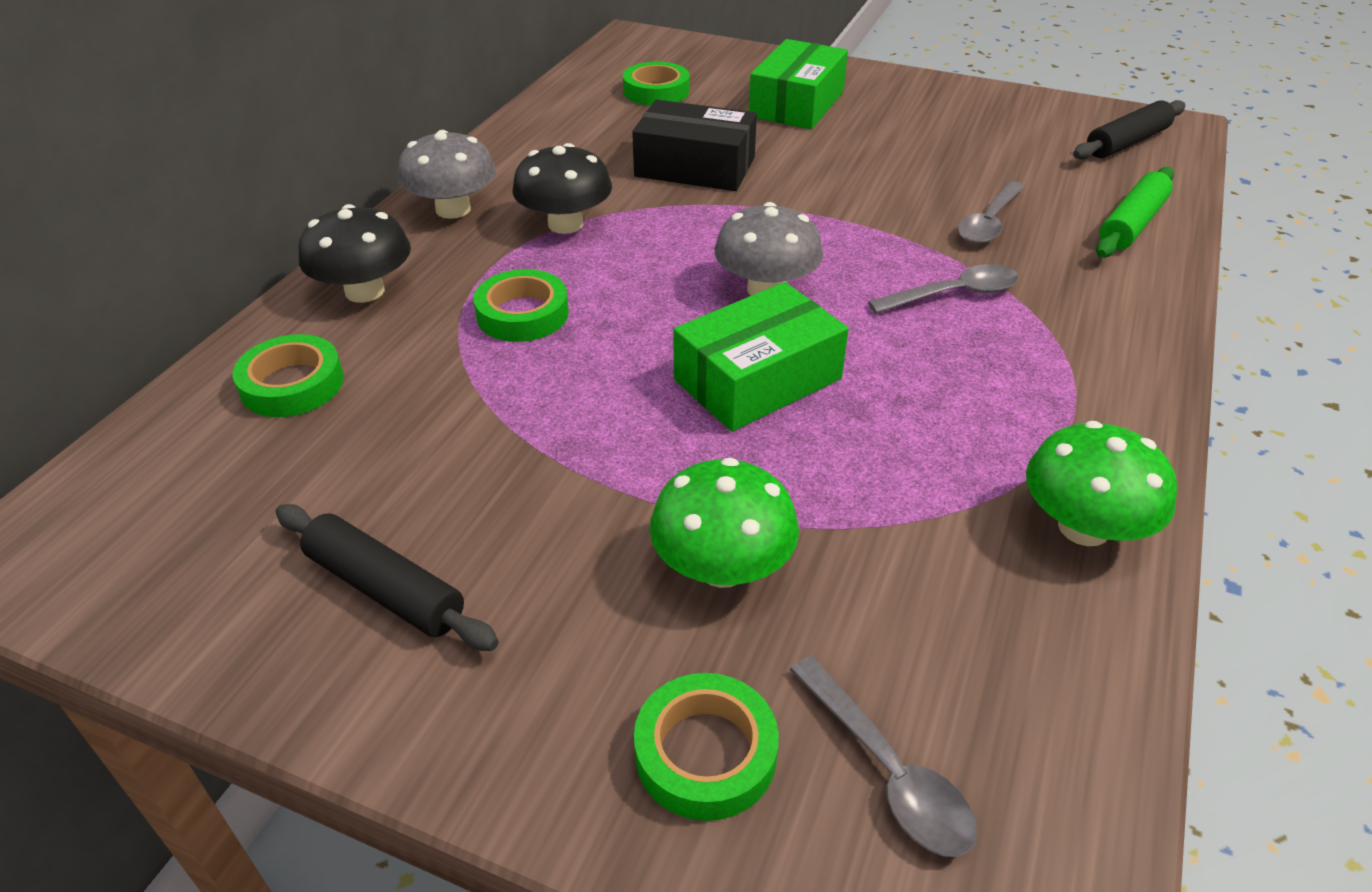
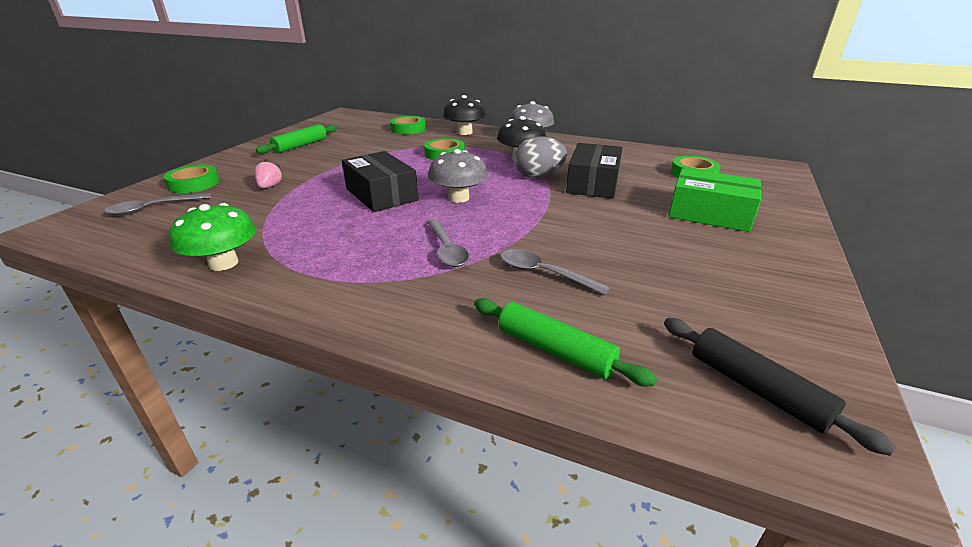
camera: 90 degrees right, 10 degrees down
black rolling pin [276,504,499,651] -> green rolling pin [256,124,337,154]
green mushroom [650,458,799,588] -> pink strawberry [254,159,283,188]
green box [673,282,849,431] -> black box [342,151,418,212]
none -> grey egg [514,136,567,178]

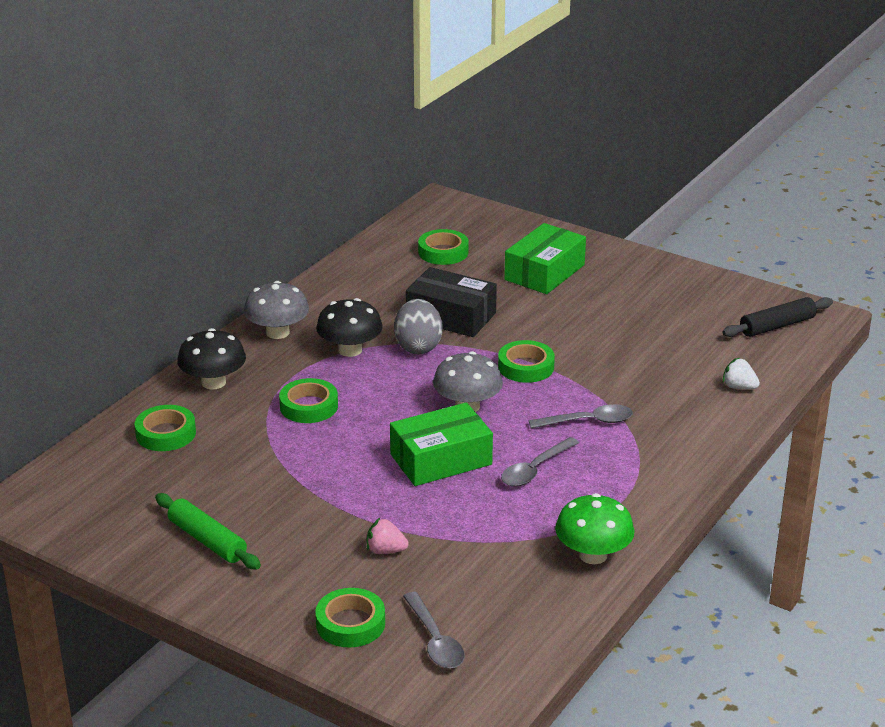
camera: 80 degrees left, 0 degrees up
black box [342,151,418,212] -> green box [390,402,493,486]
green rolling pin [474,298,657,386] -> white strawberry [722,358,760,389]
grey spoon [500,249,611,295] -> grey spoon moved to [501,437,579,487]
none -> green tape [498,340,555,383]

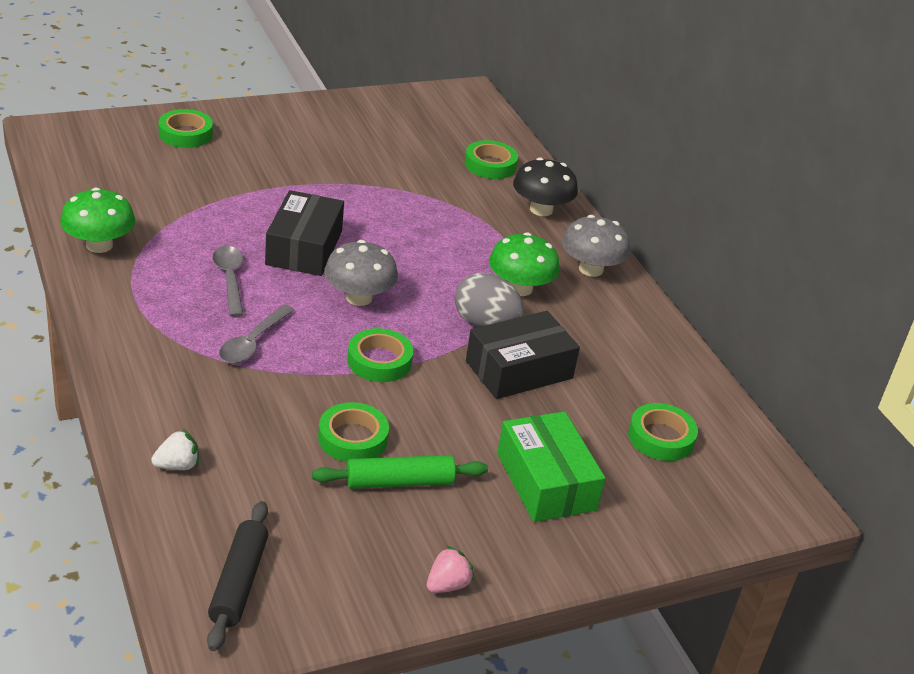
camera: 120 degrees right, 5 degrees up
green rolling pin [155,493,261,569] -> green rolling pin moved to [312,455,488,489]
green tape [279,378,338,423] -> green tape moved to [318,402,389,462]
black mushroom [316,298,383,357] -> green mushroom [489,232,560,296]
pink strawberry [367,518,409,554] -> pink strawberry moved to [427,546,475,593]
green box [390,402,493,486] -> black box [265,190,344,276]
grey spoon [403,592,465,668] -> none

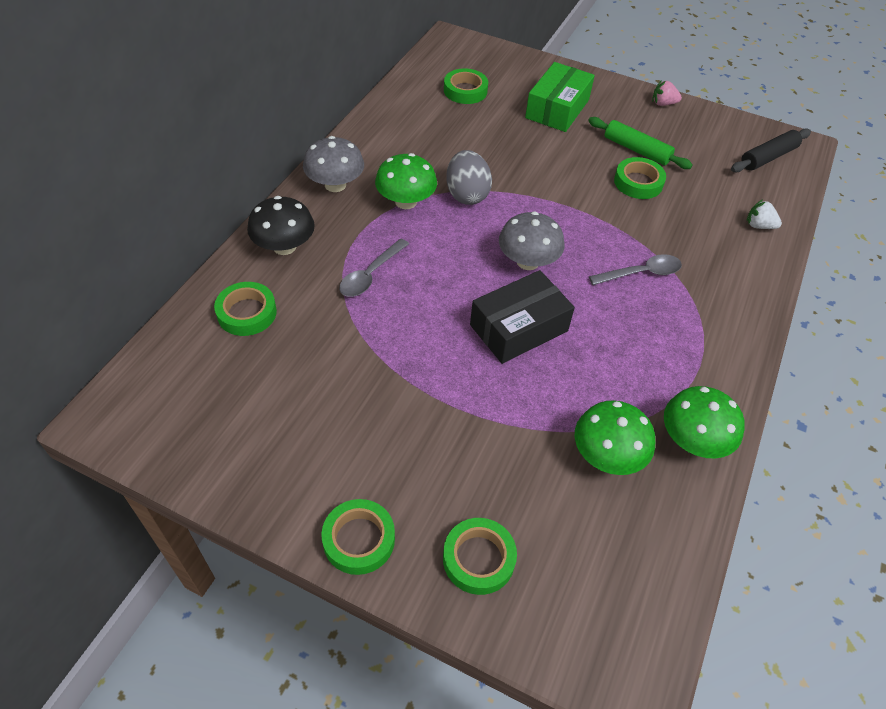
camera: 130 degrees left, 15 degrees up
grey spoon [212,246,244,317] -> grey spoon moved to [339,239,409,297]
green tape [347,328,413,382] -> green tape moved to [322,499,395,575]
black box [466,311,580,399] -> none
none -> green mushroom [575,400,655,475]

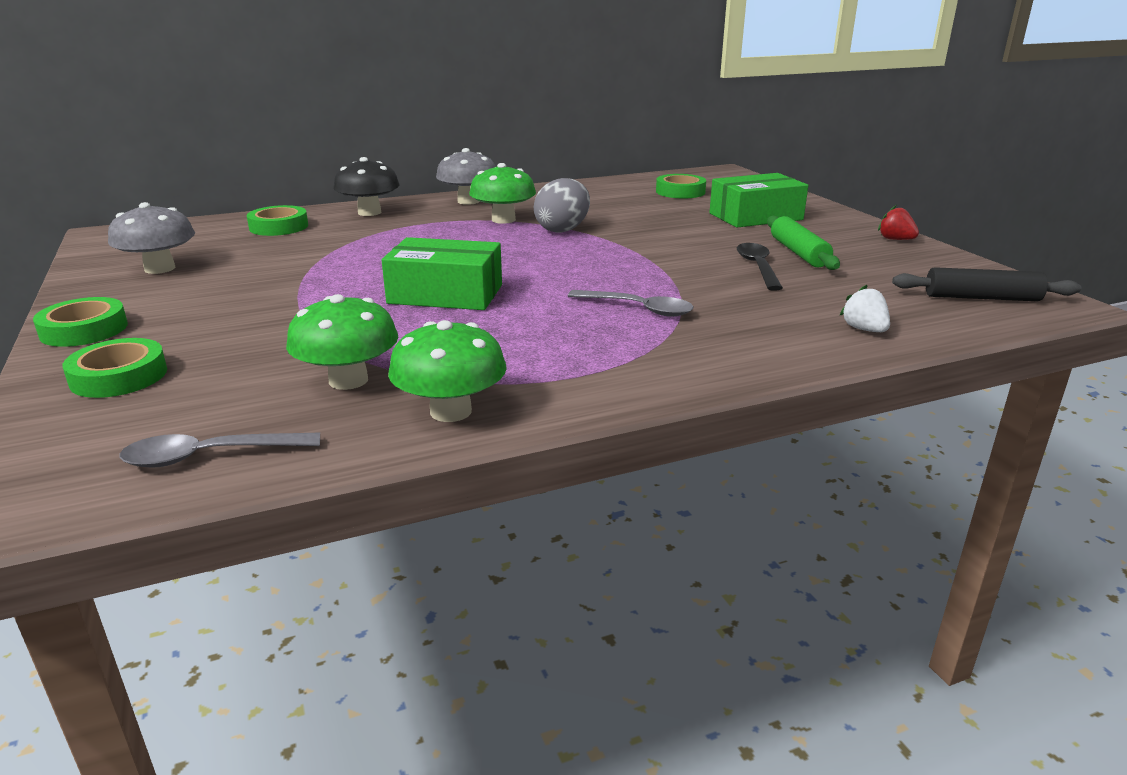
camera: 45 degrees right, 25 degrees down
grey spoon [339,239,409,297] -> grey spoon moved to [120,433,320,468]
black box [470,270,575,364] -> green box [382,237,502,310]
grey mushroom [499,211,565,270] -> grey mushroom moved to [108,202,195,274]
green tape [614,157,666,199] -> black spoon [737,243,783,291]
pink strawberry [652,80,682,106] -> red strawberry [878,205,919,240]

